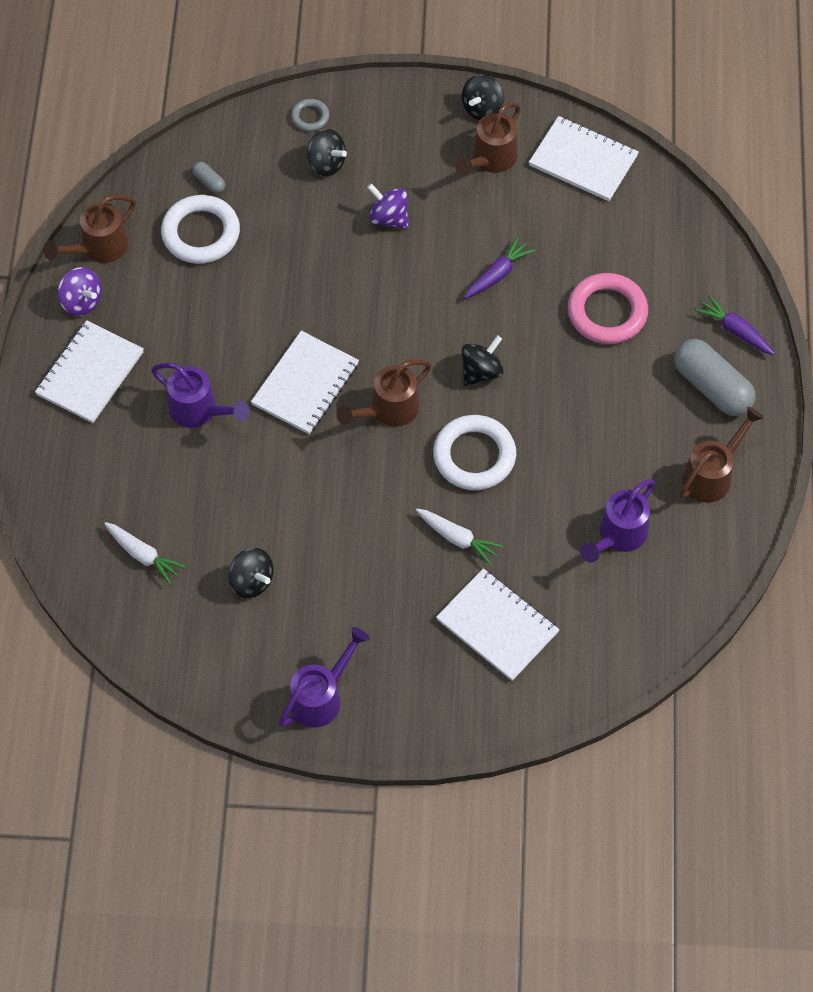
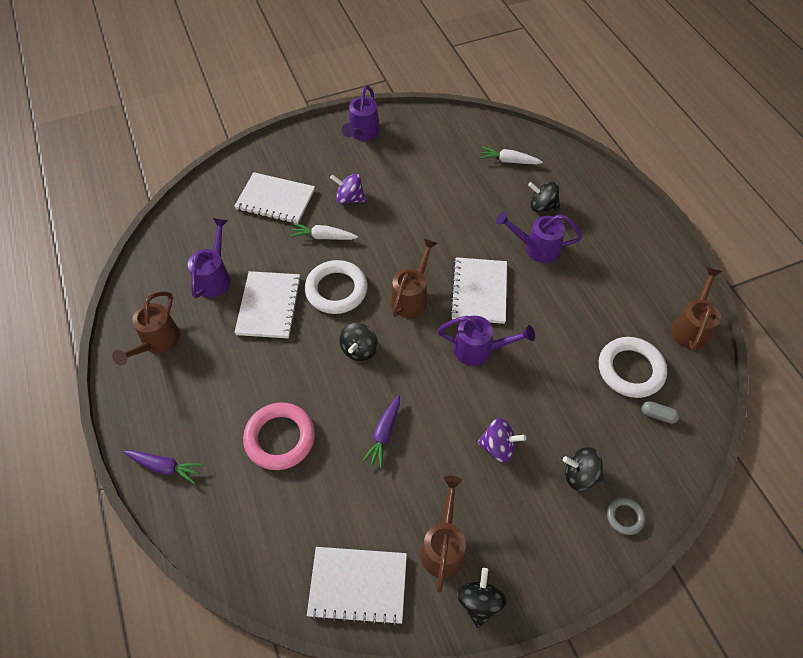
camera: 155 degrees right, 5 degrees down
white notebook [35,320,144,423] -> white notebook moved to [234,271,301,338]
purple spinning top [58,267,102,316] -> purple spinning top moved to [330,174,366,204]
black spinning top [228,548,274,598] -> black spinning top moved to [528,181,560,212]
grey capsule [674,339,755,416] -> none
none -> purple watering can [437,316,535,366]

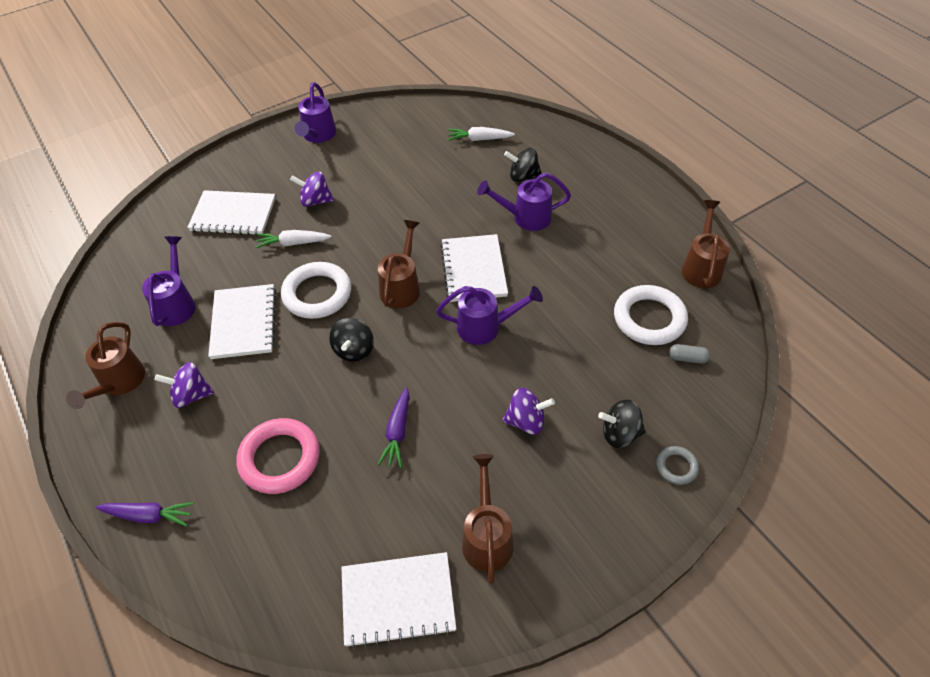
camera: 10 degrees left, 5 degrees down
black spinning top [457,568,507,628] -> none
none -> purple spinning top [154,362,214,408]

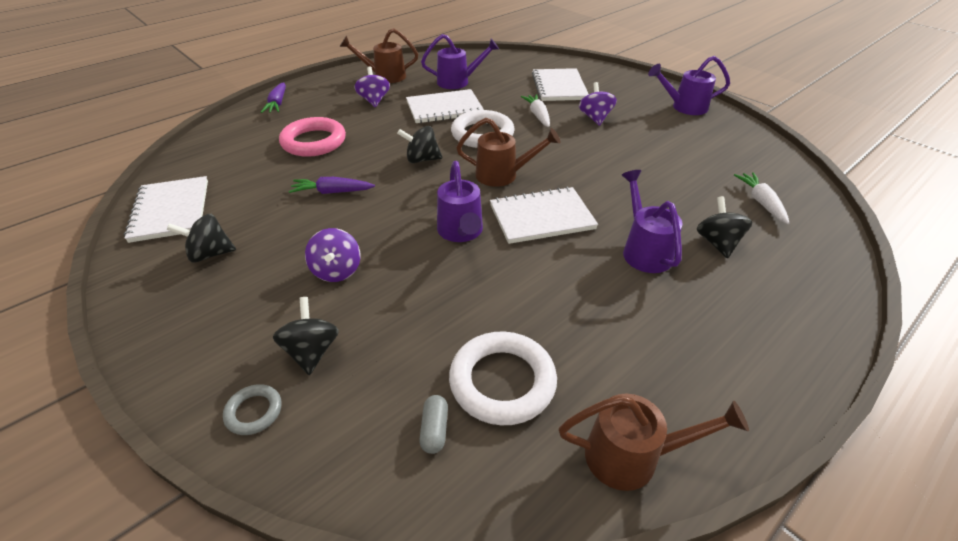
camera: 80 degrees right, 10 degrees down
brown watering can [462,454,514,584] -> black spinning top [167,214,236,262]

